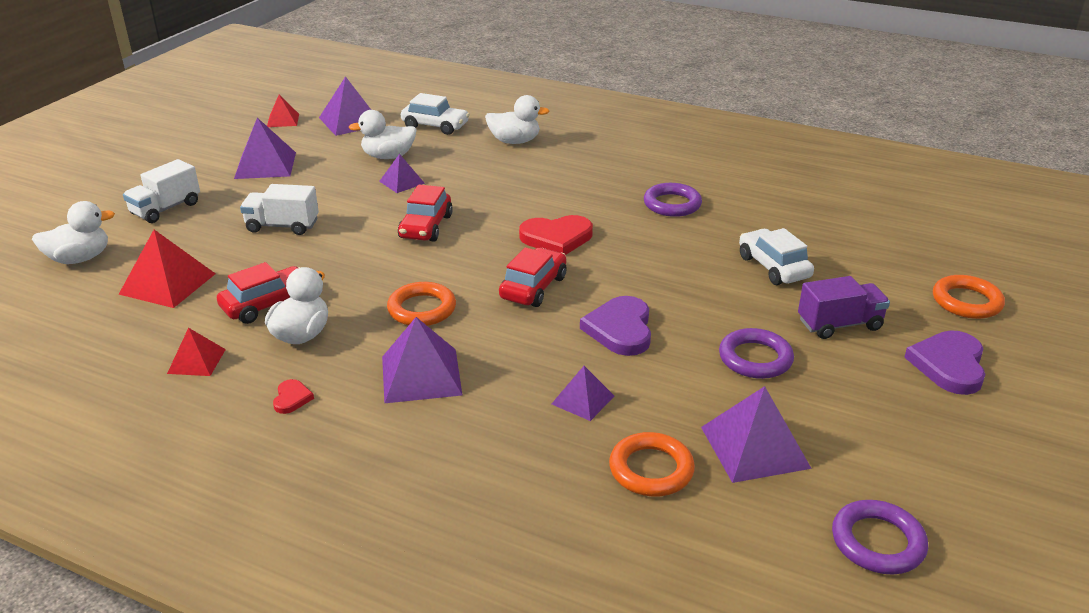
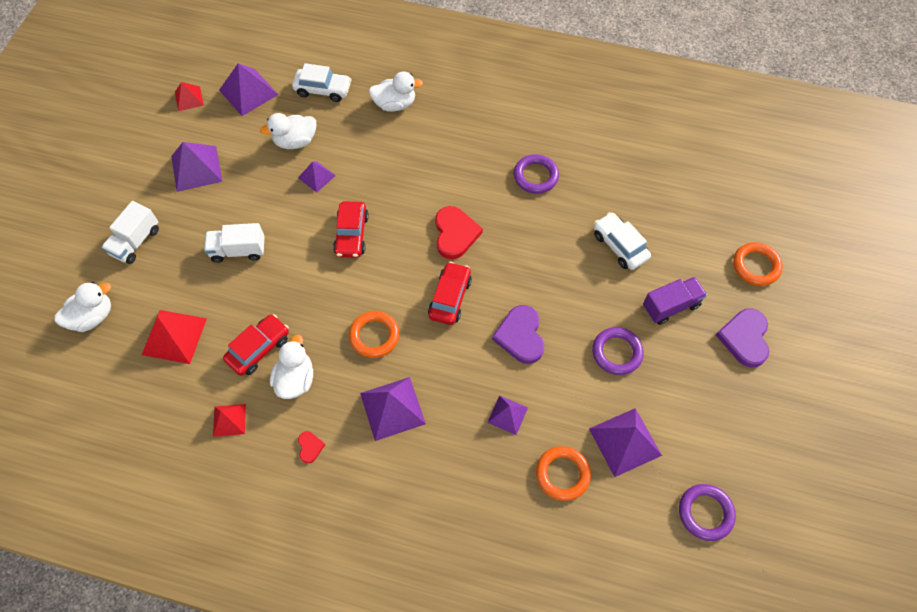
camera: 10 degrees left, 30 degrees up
red heart [519,215,593,255] -> red heart turned 75 degrees counterclockwise [435,206,483,259]

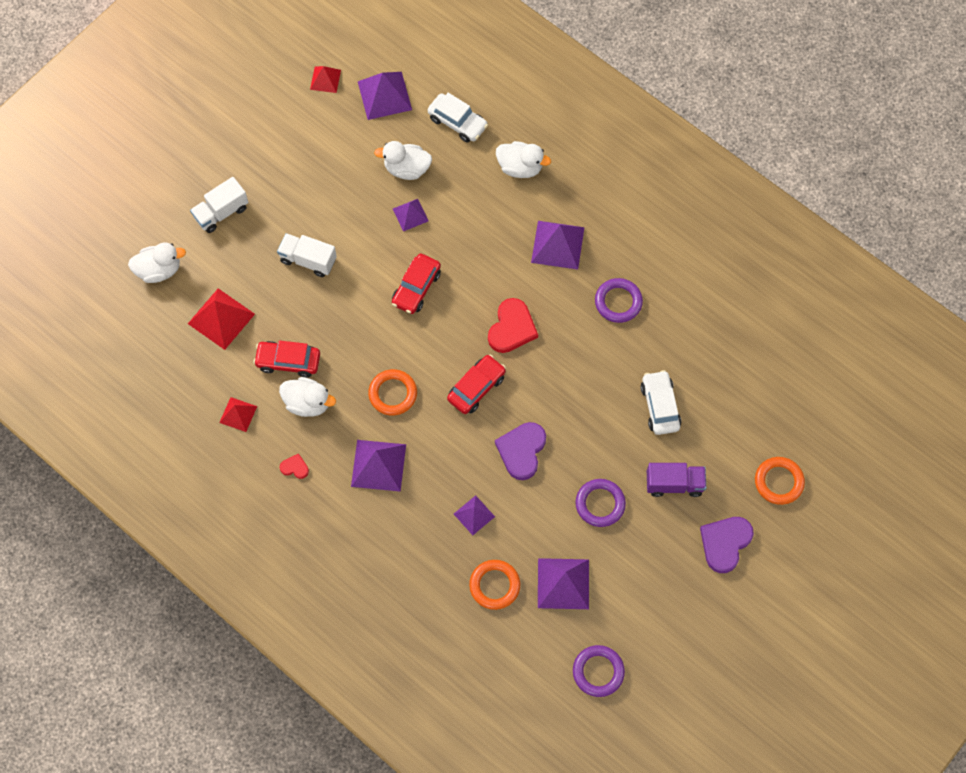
camera: 25 degrees right, 5 degrees up
purple pyramid [171,142,223,192] -> purple pyramid moved to [531,221,585,270]
red car [223,314,289,376] -> red car turned 150 degrees counterclockwise [253,341,320,378]
white duck [270,335,313,399] -> white duck turned 75 degrees clockwise [279,377,336,417]
red heart [298,431,325,463] -> red heart turned 90 degrees counterclockwise [280,454,309,479]

